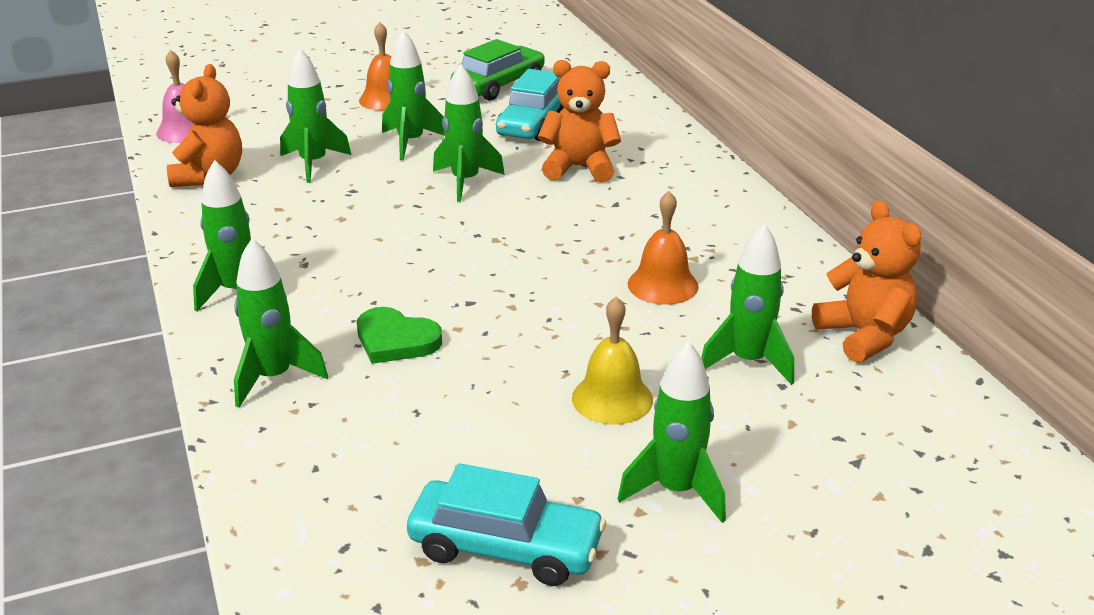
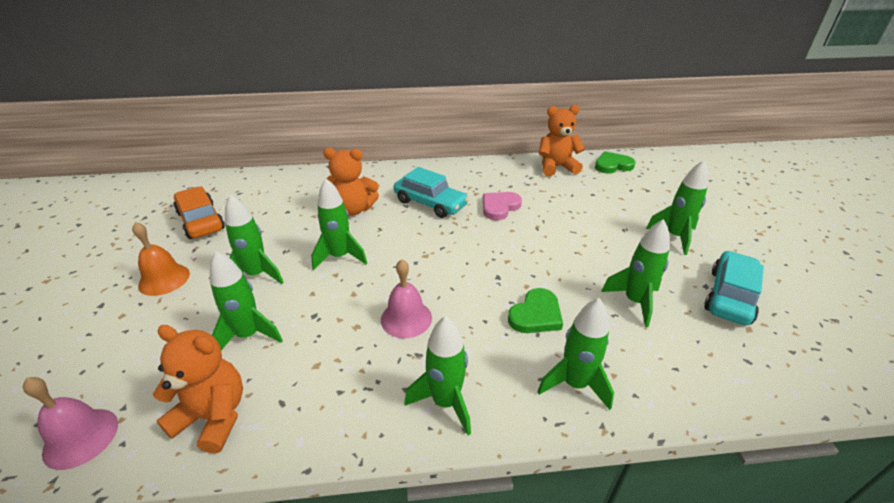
camera: 75 degrees left, 5 degrees up
green car [451,39,545,101] -> orange car [173,186,225,239]
turquoise car [496,69,564,141] -> turquoise car moved to [394,167,469,218]
orange teddy bear [538,60,621,182] -> orange teddy bear turned 105 degrees counterclockwise [323,148,379,216]
yellow bell [572,296,653,425] -> none
orange bell [628,191,699,305] -> pink heart [483,192,522,220]
green rocket [701,223,794,385] -> green rocket moved to [601,219,670,327]
none -> pink bell [381,259,432,338]
none -> green heart [595,151,636,173]

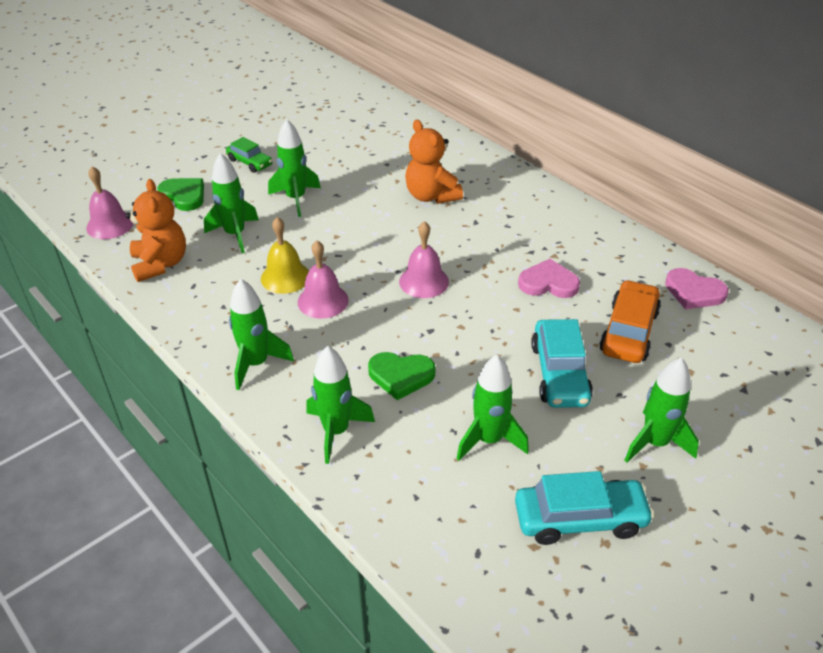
camera: 55 degrees right, 5 degrees up
orange bell [132,222,190,296] -> green car [226,137,273,173]
orange car [173,186,225,239] -> orange car moved to [599,280,661,363]
green rocket [311,178,367,270] -> none
turquoise car [394,167,469,218] -> turquoise car moved to [531,319,593,408]
orange teddy bear [539,105,585,176] -> pink heart [665,268,729,309]
green heart [595,151,636,173] -> green heart moved to [157,178,204,211]
none -> yellow bell [261,217,309,294]
none -> pink bell [399,221,449,298]

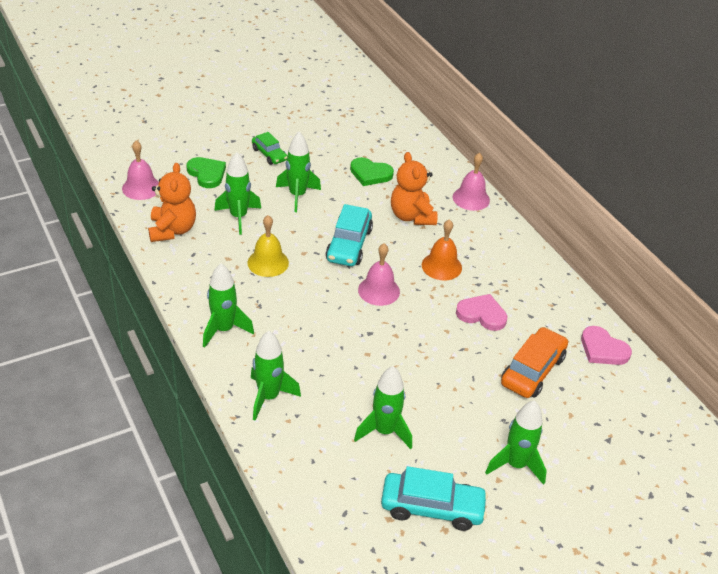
camera: 10 degrees right, 0 degrees up
pink bell [298,241,349,319] -> pink bell moved to [453,153,490,211]
green heart [368,352,435,400] -> green heart moved to [350,157,394,186]
turquoise car [531,319,593,408] -> turquoise car moved to [326,204,373,266]
none -> orange bell [422,219,462,280]

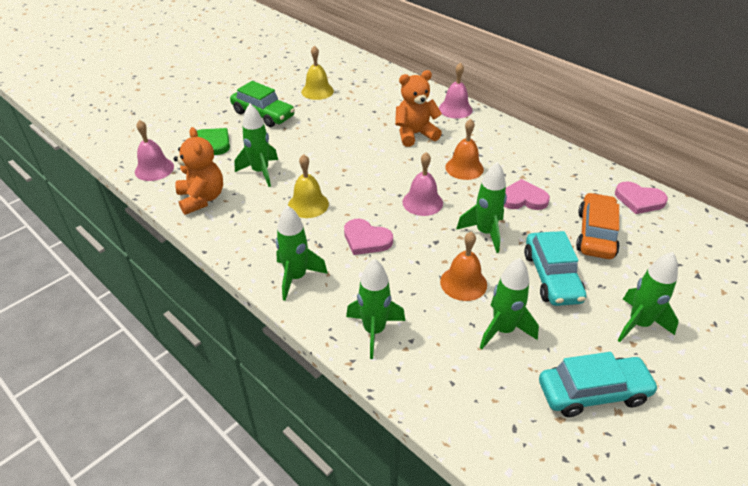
camera: 15 degrees left, 0 degrees up
green car [252,132,287,165] -> green car [230,81,295,127], size x1.62
green rocket [276,132,321,212] -> green rocket moved to [456,162,507,253]
turquoise car [326,204,373,266] -> turquoise car moved to [524,231,586,306]
green heart [350,157,394,186] -> none
orange teddy bear [391,152,437,225] -> orange teddy bear turned 105 degrees clockwise [395,70,442,147]
none -> yellow bell [301,45,334,100]
none -> pink heart [344,219,393,255]
none -> orange bell [440,232,487,301]

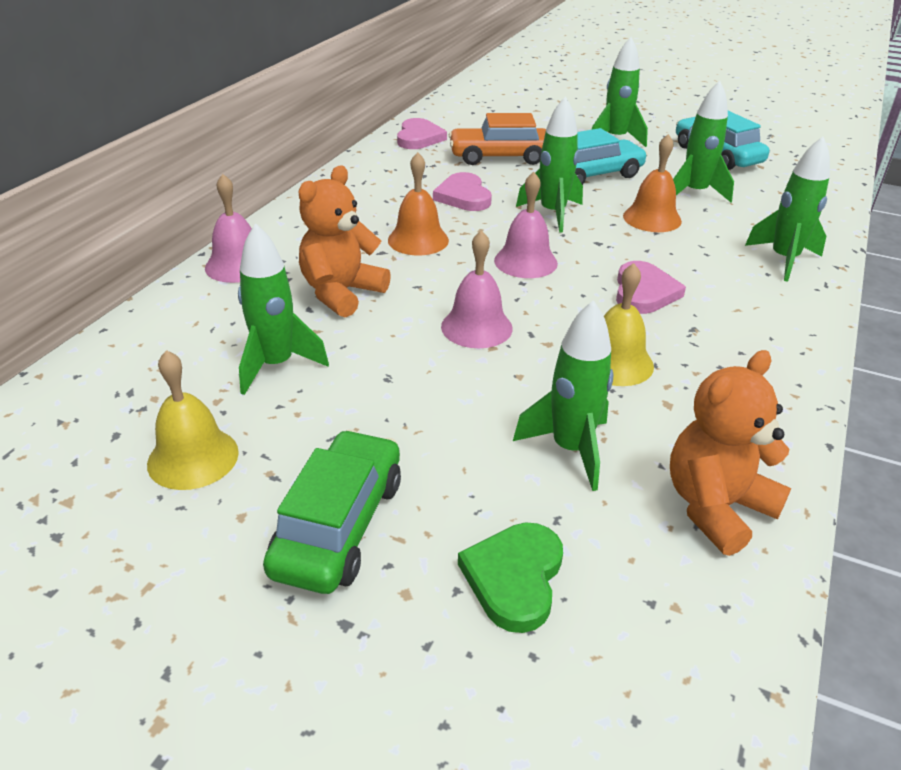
camera: 110 degrees left, 5 degrees down
pink bell [135,120,174,181] -> pink bell moved to [441,230,513,348]
green rocket [276,205,328,301] -> green rocket moved to [238,223,329,395]
orange teddy bear [395,70,442,147] -> orange teddy bear turned 75 degrees clockwise [299,165,391,317]

